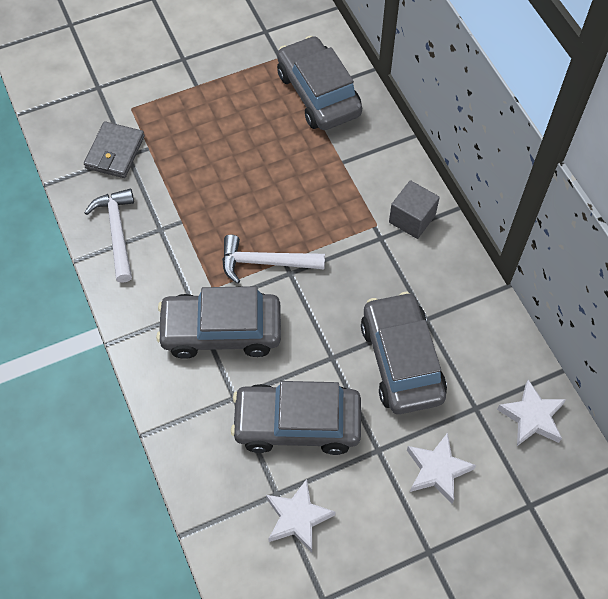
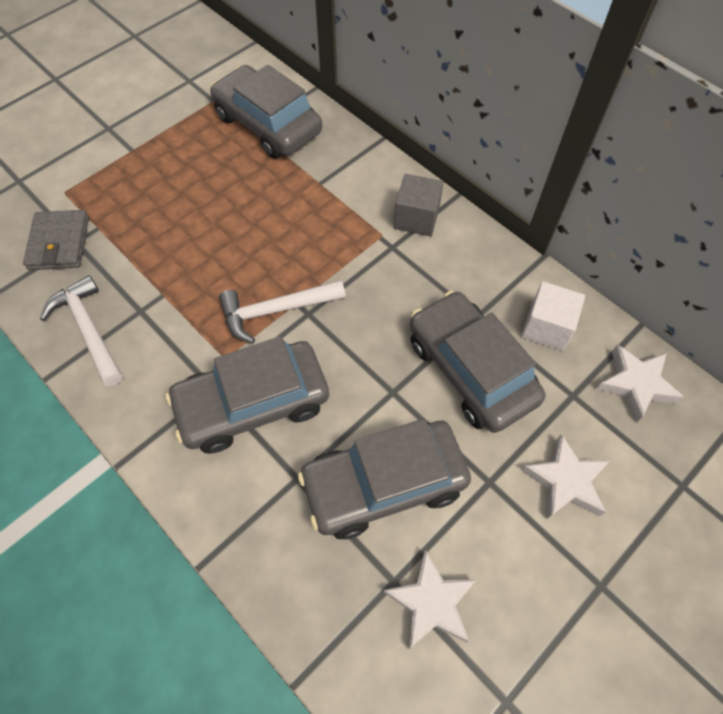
camera: 20 degrees left, 0 degrees up
none -> white cube [521,281,585,351]

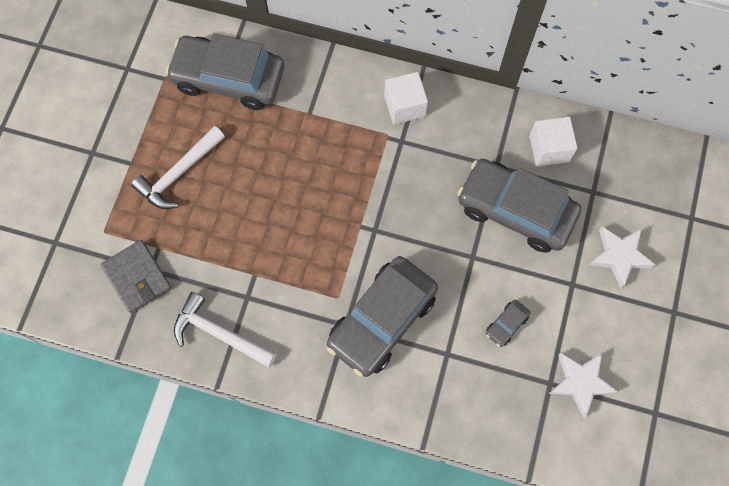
camera: 30 degrees left, 10 degrees up
white hammer [219,280,346,343] -> white hammer moved to [131,126,225,209]
grey car [298,419,471,539] -> grey car [486,300,530,347], size x0.40
grey cube [394,174,444,237] -> white cube [384,72,428,125]
white star [596,344,684,423] -> none

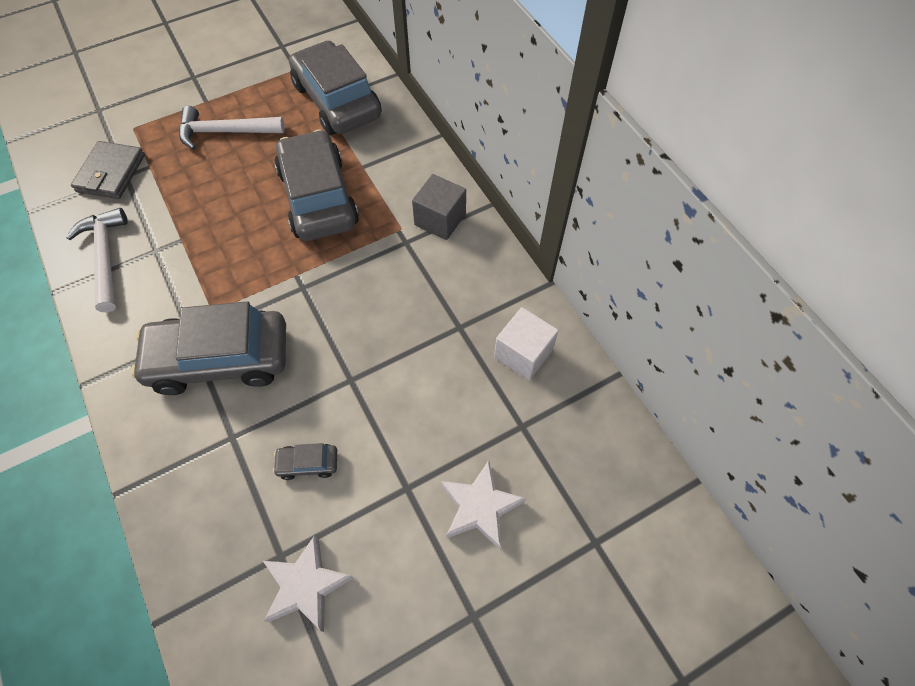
camera: 45 degrees right, 10 degrees down
white cube [384,72,428,125] -> grey cube [412,174,466,240]
grey car [457,159,581,253] -> grey car moved to [274,129,359,241]

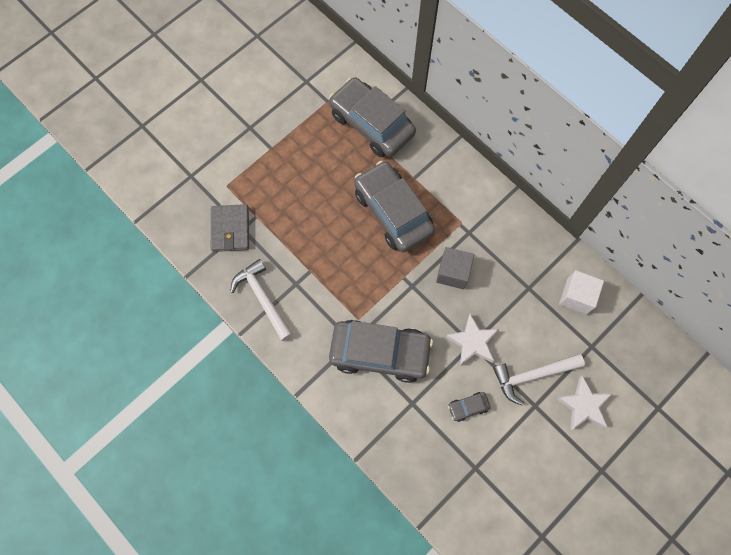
camera: 15 degrees left, 10 degrees up
grey car [131,301,286,395] -> grey car turned 150 degrees counterclockwise [329,320,433,383]
white hammer [179,106,285,150] -> white hammer moved to [493,354,585,405]
white star [263,535,353,632] -> white star moved to [446,314,499,366]
grey cube [412,174,466,240] -> grey cube moved to [436,247,474,289]

